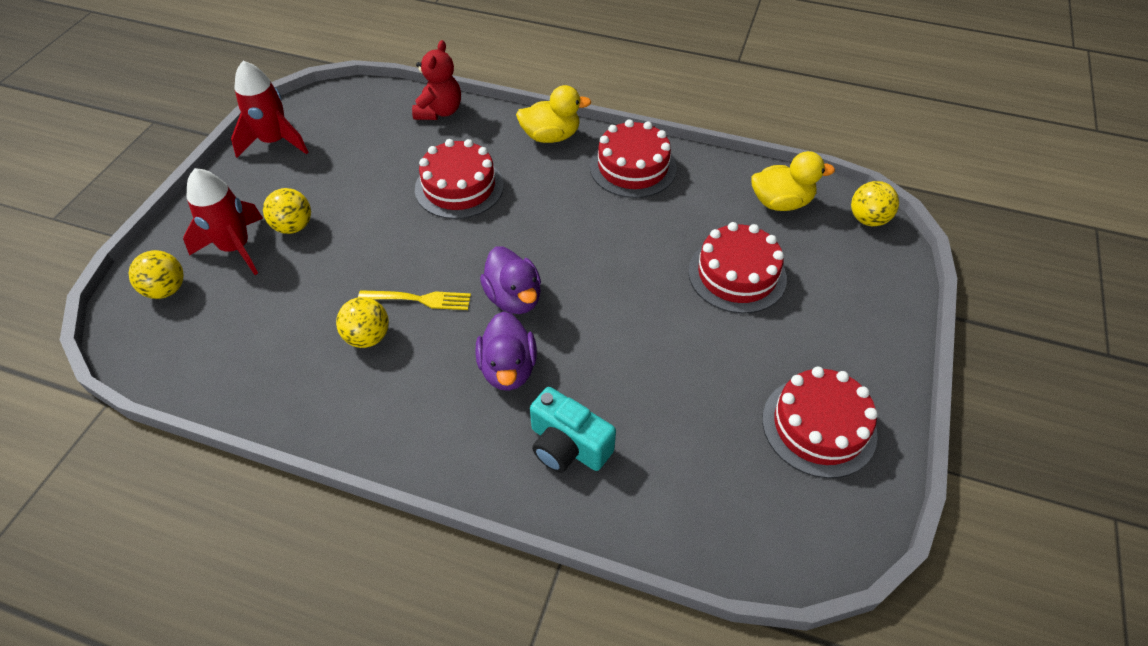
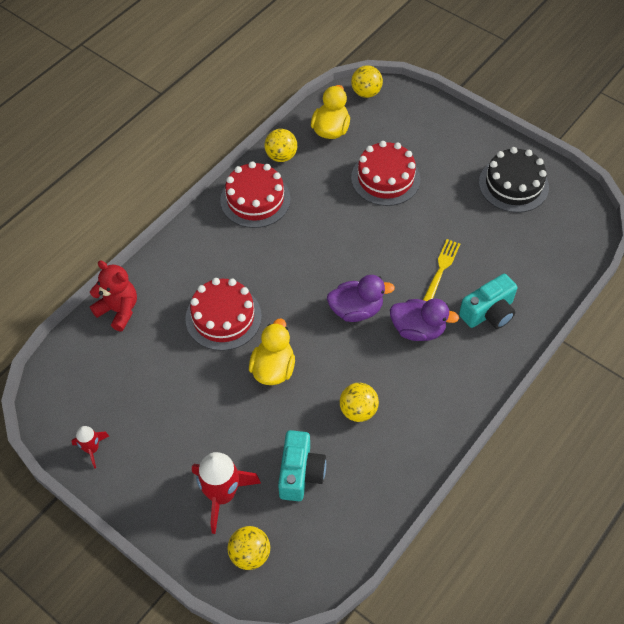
camera: 70 degrees left, 5 degrees up
red rocket [231,61,308,158] -> red rocket [71,426,109,469], size x0.54
yellow ball [263,188,311,234] -> yellow ball moved to [264,129,297,162]
yellow fork [358,290,471,310] -> yellow fork moved to [423,239,460,301]
yellow duck [516,85,592,143] -> yellow duck moved to [249,318,295,385]
red cake [762,367,878,478] -> black cake [479,147,549,213]
none -> turquoise camera [278,430,326,501]

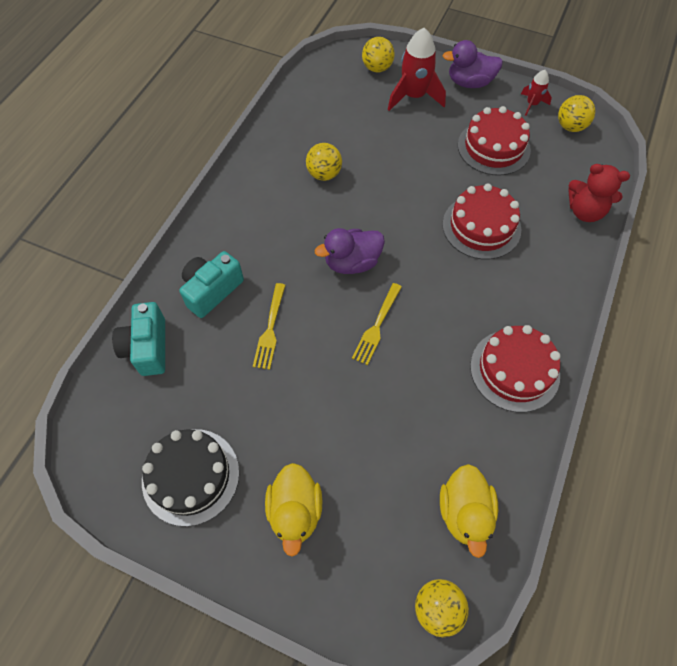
camera: 165 degrees right, 5 degrees up
yellow duck [249,318,295,385] -> yellow duck moved to [265,463,322,556]
yellow ball [264,129,297,162] -> yellow ball moved to [558,95,596,132]
turquoise camera [278,430,326,501] -> turquoise camera moved to [112,302,165,376]
red cake [351,141,420,206] -> red cake moved to [458,106,531,176]
purple duck [390,298,459,341] -> purple duck moved to [443,40,503,88]
none -> yellow fork [352,283,402,365]

